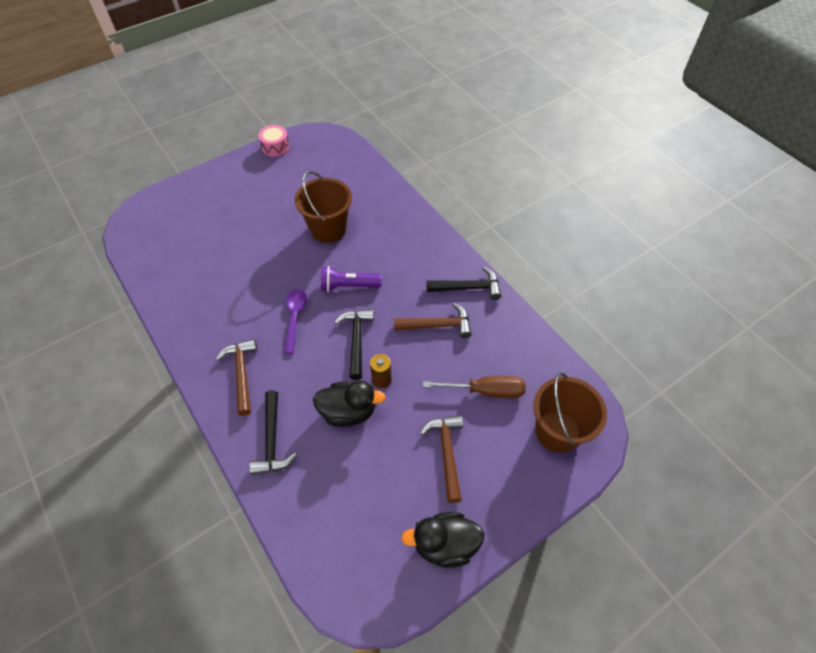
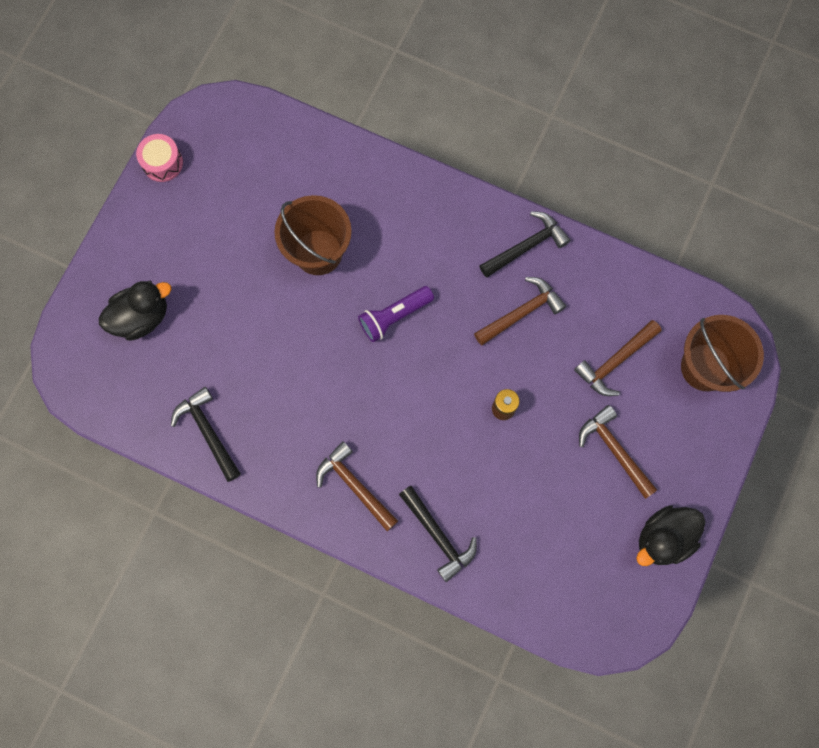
camera: 30 degrees left, 20 degrees up
purple spoon [284,289,307,354] -> none
black duck [313,380,386,427] -> black duck moved to [99,281,171,341]
black hammer [335,309,374,380] -> black hammer moved to [171,387,241,482]
brown screwdriver [423,376,526,398] -> brown hammer [574,320,662,396]

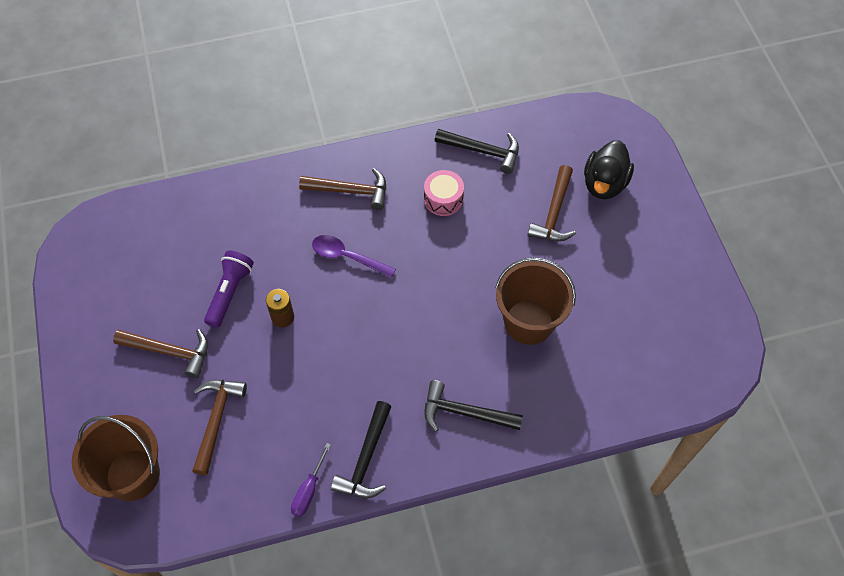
camera: 140 degrees right, 15 degrees down
pink drum [136,134,183,182] -> pink drum moved to [424,170,464,216]
purple flashlight [358,286,434,342] -> purple flashlight moved to [204,251,254,328]
black hammer [399,486,477,582] -> black hammer moved to [424,380,523,432]
brown hammer [474,277,566,345] -> brown hammer moved to [528,165,576,241]
black duck [636,505,706,566] -> none
none -> purple screwdriver [291,443,331,517]
none -> purple spoon [312,235,396,278]

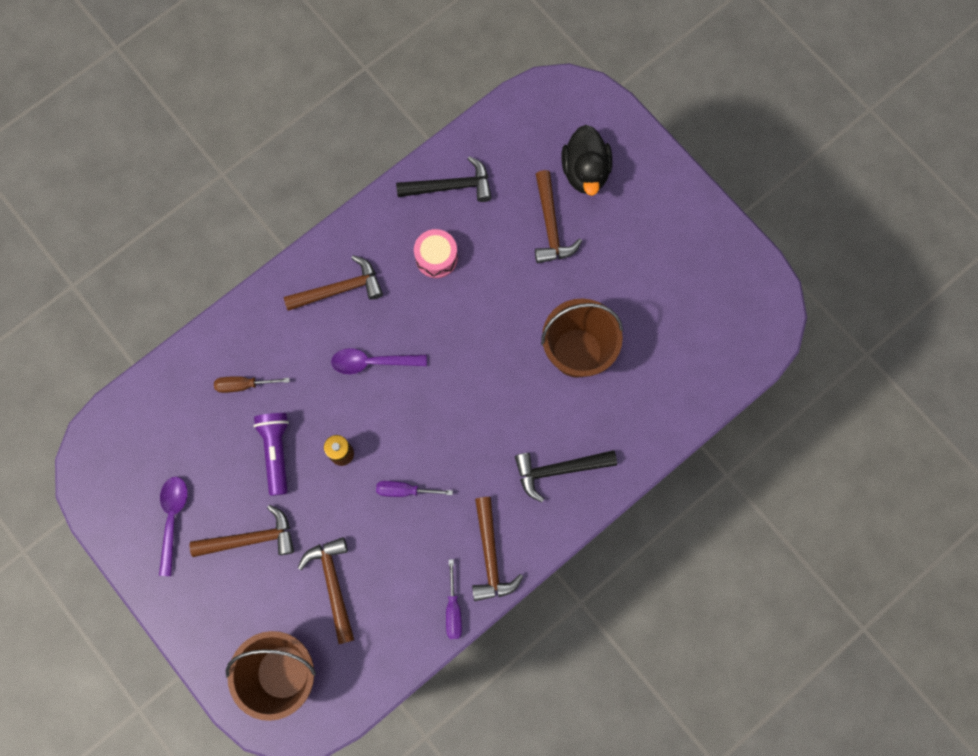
camera: 25 degrees left, 15 degrees up
black hammer [331,401,391,498] -> brown hammer [472,497,523,601]
none -> purple spoon [159,477,188,576]
none -> brown screwdriver [214,376,290,393]
none -> purple screwdriver [376,481,453,497]

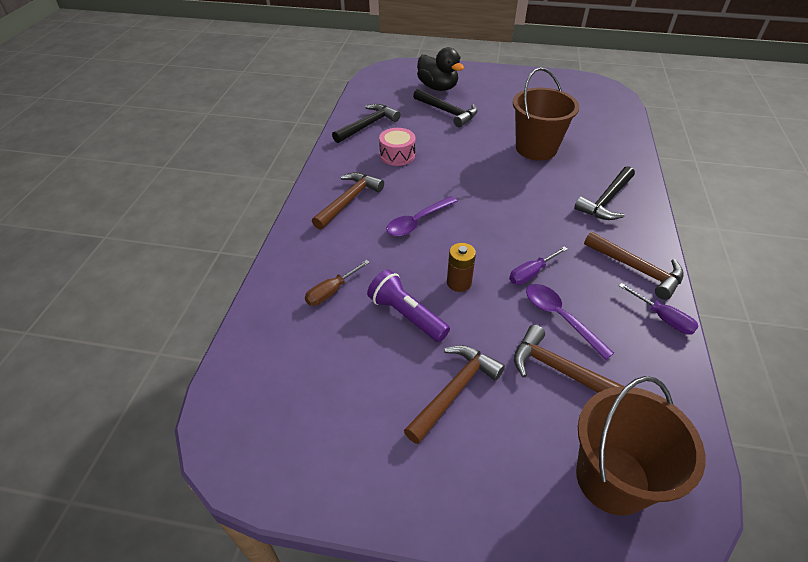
camera: 40 degrees left, 30 degrees down
purple spoon [159,477,188,576] -> purple spoon moved to [526,284,614,360]
brown hammer [535,170,582,263] -> black hammer [413,89,478,127]

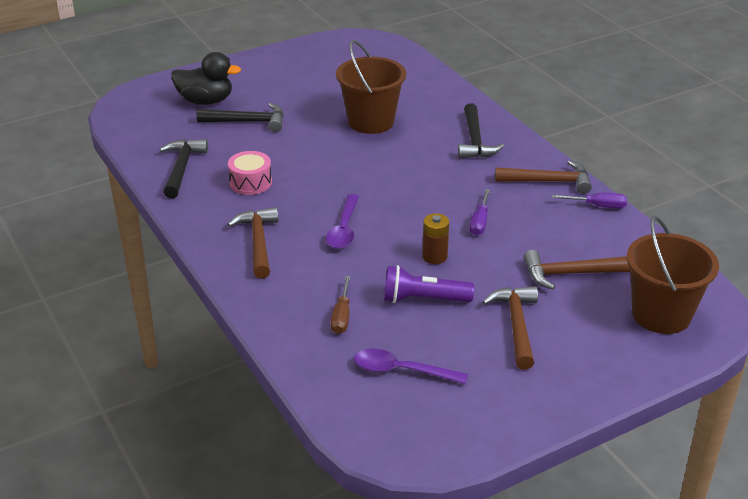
camera: 40 degrees left, 10 degrees down
purple spoon [526,284,614,360] -> purple spoon moved to [354,348,468,384]

